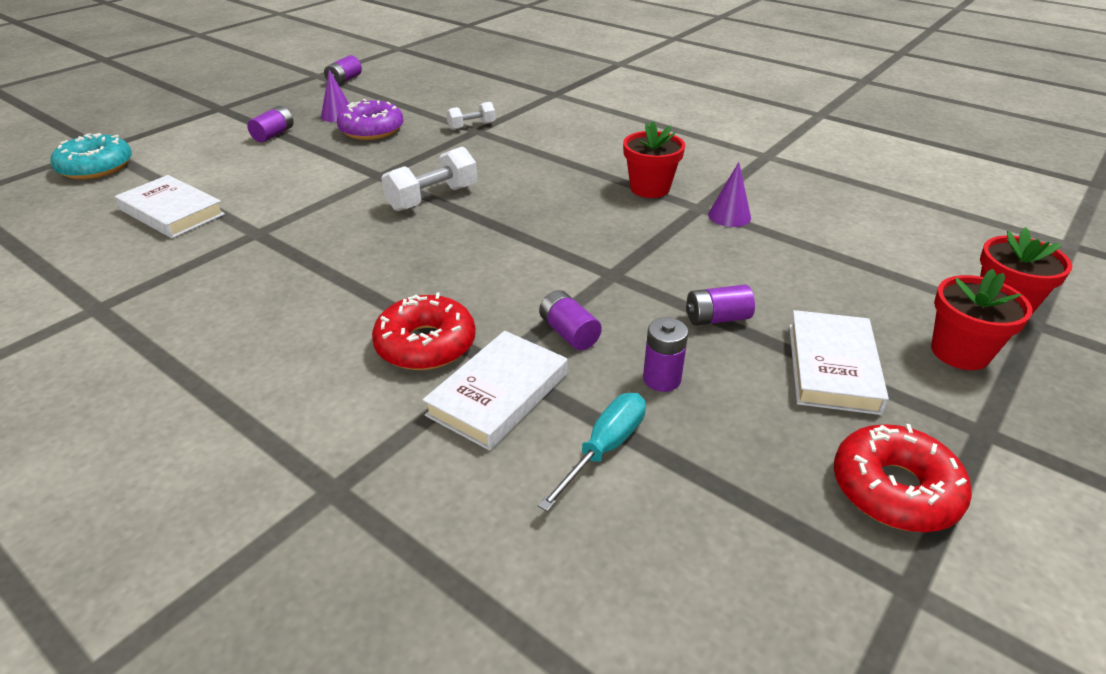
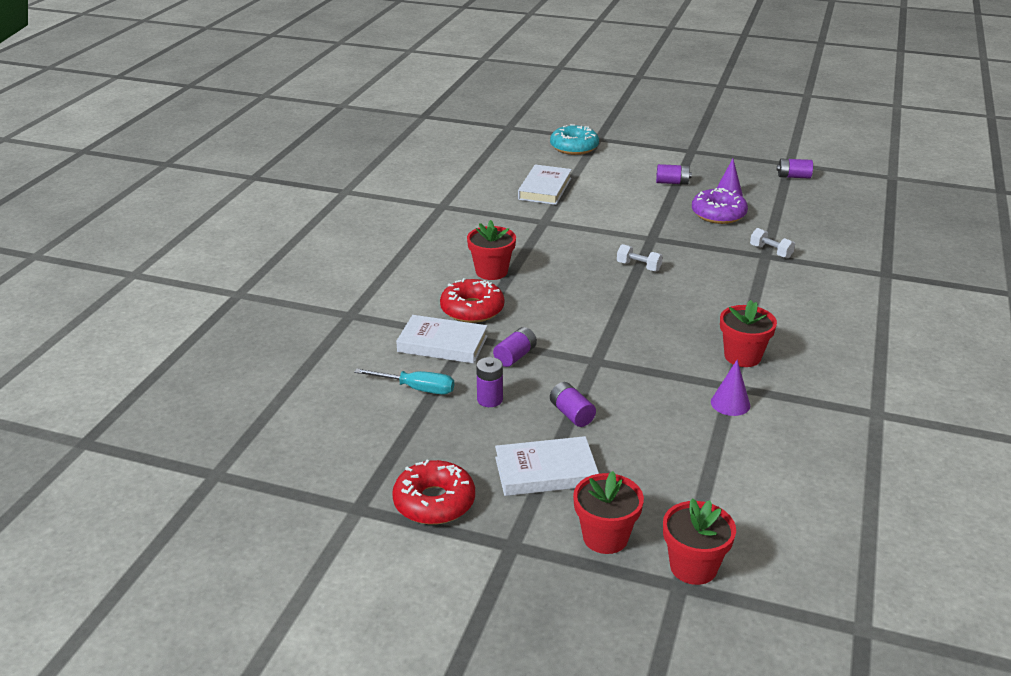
camera: 70 degrees right, 5 degrees down
white dumbbell [381,147,477,211] -> white dumbbell [617,244,663,272], size x0.61
none -> red flower pot [467,220,516,280]

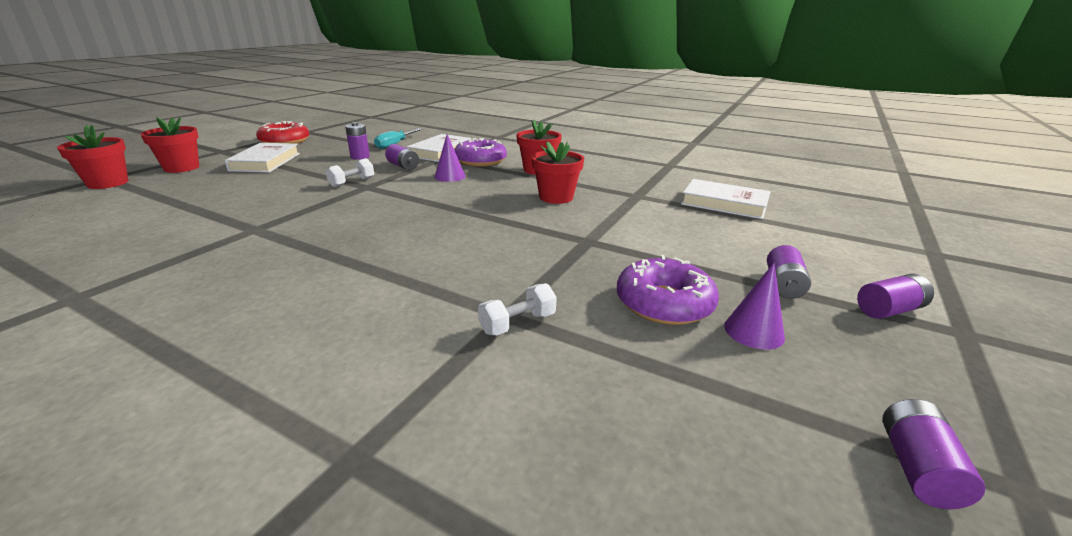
camera: 100 degrees right, 5 degrees down
red donut [440,278,504,323] -> purple donut [454,138,507,167]
turquoise donut [550,124,599,155] -> none
purple battery [550,382,596,427] -> purple battery moved to [857,274,934,319]
white dumbbell [617,244,663,272] -> white dumbbell moved to [326,158,374,187]
purple cone [711,360,750,416] -> purple cone moved to [434,134,466,182]
red flower pot [720,300,777,367] -> red flower pot moved to [532,141,584,204]

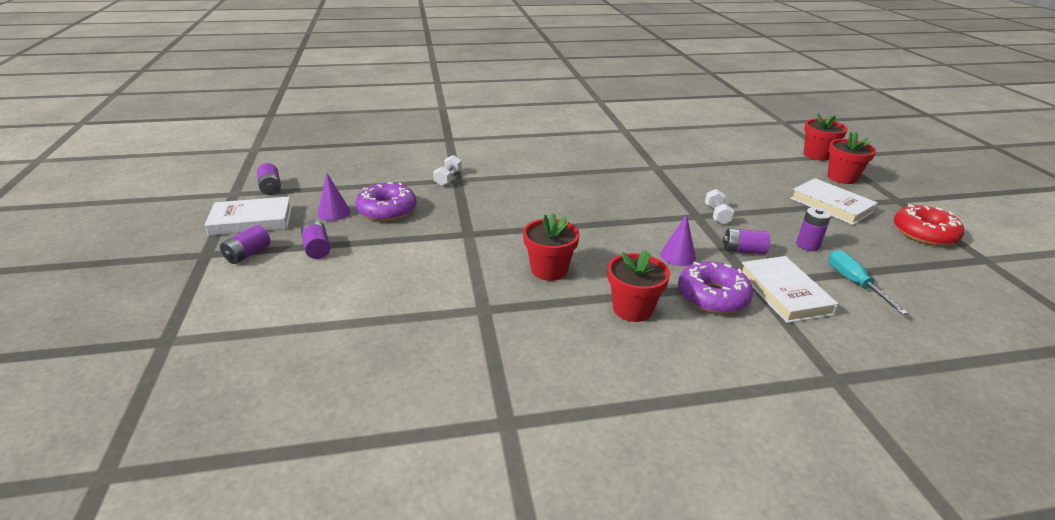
camera: 140 degrees right, 5 degrees up
white book [681,179,770,219] -> white book moved to [205,197,292,236]

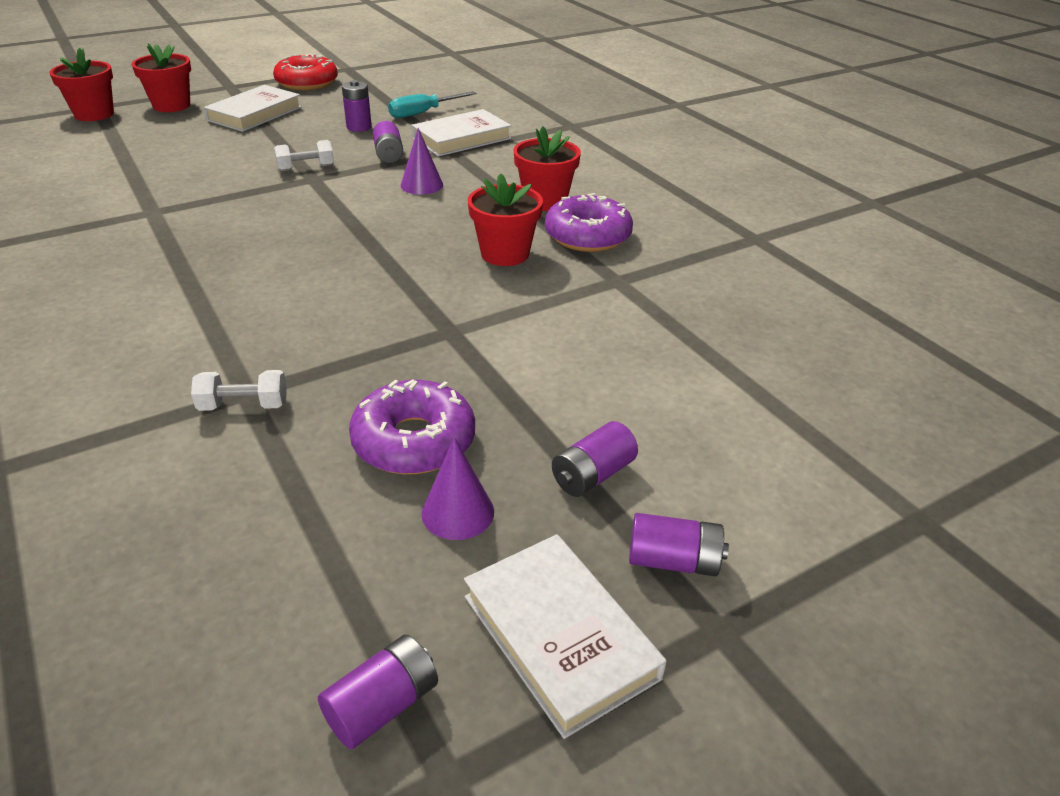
camera: 110 degrees left, 5 degrees up
purple donut [678,261,753,314] -> purple donut moved to [545,193,633,252]

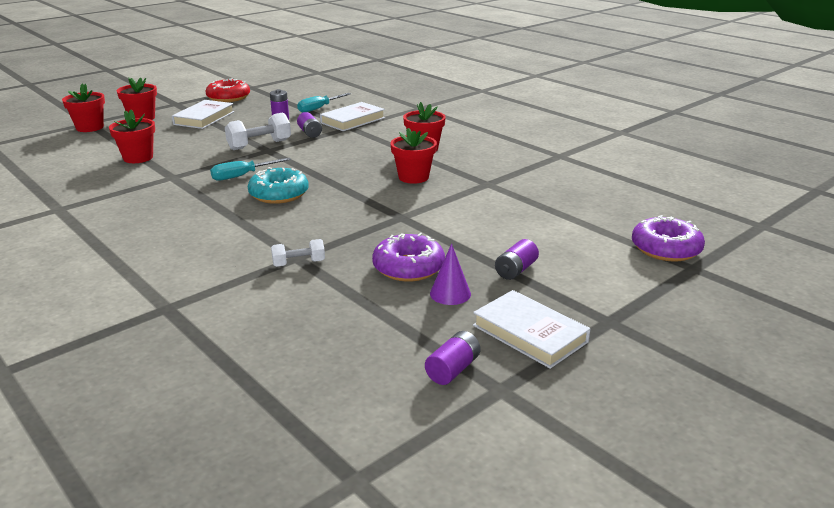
camera: 10 degrees left, 10 degrees down
white dumbbell [274,140,334,171] -> white dumbbell [225,112,291,150], size x1.65
purple cone [401,128,443,195] -> none
purple donut [545,193,633,252] -> purple donut moved to [632,215,705,262]
purple battery [629,513,729,577] -> none
none -> red flower pot [109,110,155,163]
none -> turquoise screwdriver [210,158,291,181]
none -> turquoise donut [248,167,309,204]

